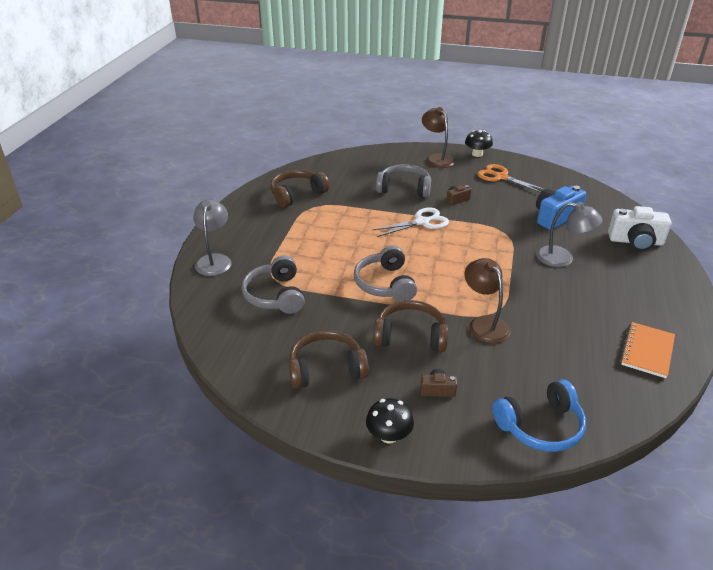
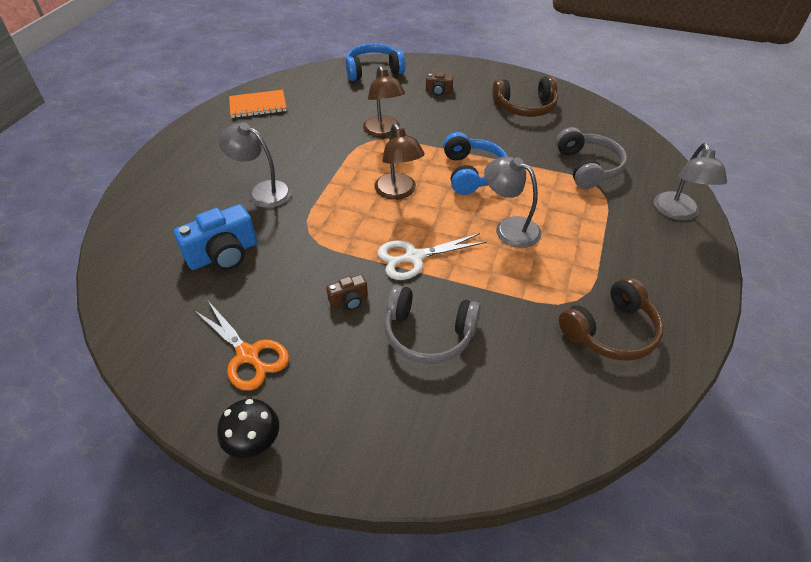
camera: 175 degrees left, 10 degrees up
grey headphones [354,245,417,301] -> blue headphones [443,132,507,195]
black mushroom [366,398,414,443] -> none
brown headphones [373,300,448,352] -> none
brown lamp [422,107,455,168] -> brown lamp moved to [374,124,425,200]
white camera [608,206,671,251] -> none
orange notebook [620,322,675,378] -> orange notebook turned 45 degrees clockwise [229,90,287,118]
none -> grey lamp [484,156,542,248]

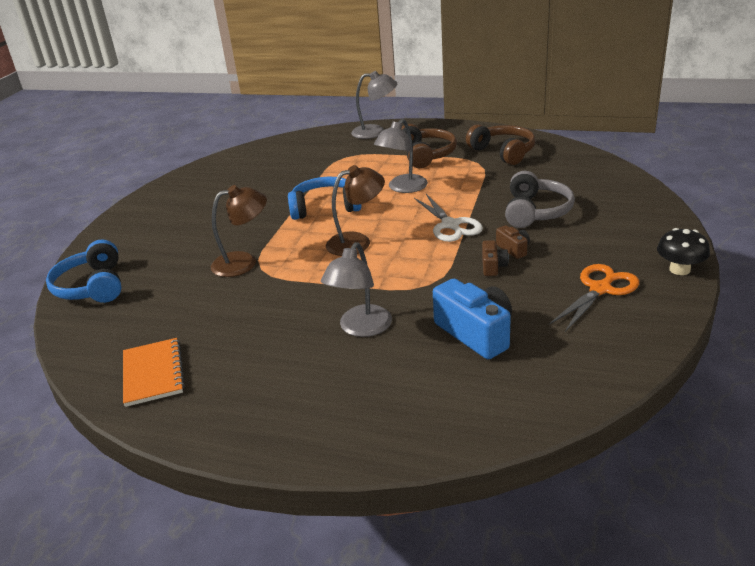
camera: 90 degrees left, 15 degrees down
brown camera [426,72,453,95] -> brown camera moved to [482,240,509,276]
brown headphones [492,76,558,117] -> brown headphones moved to [402,124,457,168]
grey headphones [556,127,627,189] -> none

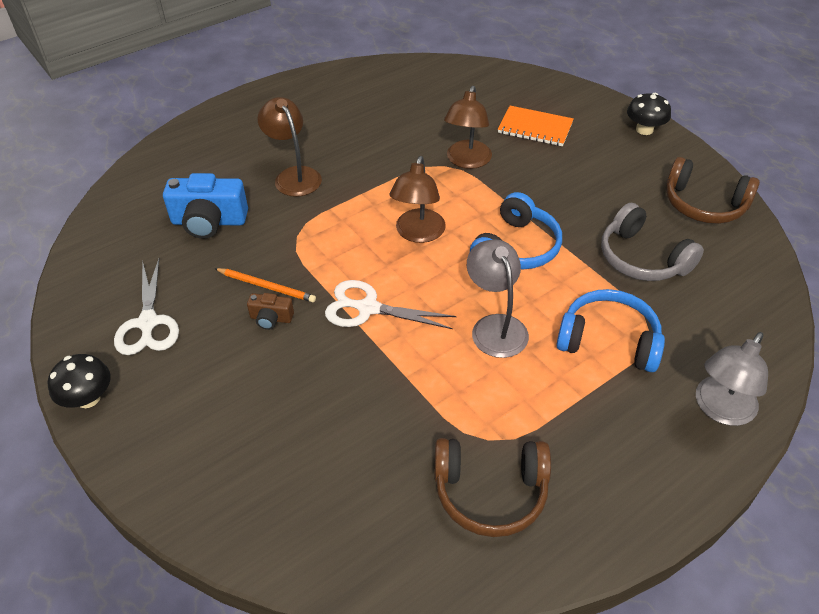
camera: 125 degrees right, 15 degrees up
blue headphones [46,240,121,303] -> blue headphones moved to [556,289,665,372]
orange notebook [123,338,185,407] -> orange notebook moved to [498,106,574,146]
grey lamp [321,242,392,337] -> brown lamp [257,97,322,197]
brown headphones [402,124,457,168] -> brown headphones moved to [666,157,760,224]
brown camera [482,240,509,276] -> orange pencil [214,268,316,302]
grey headphones [505,171,575,228] -> grey headphones moved to [601,203,704,281]
orange scissors [549,264,639,332] -> white scissors [114,259,179,355]
none -> black mushroom [627,93,671,135]

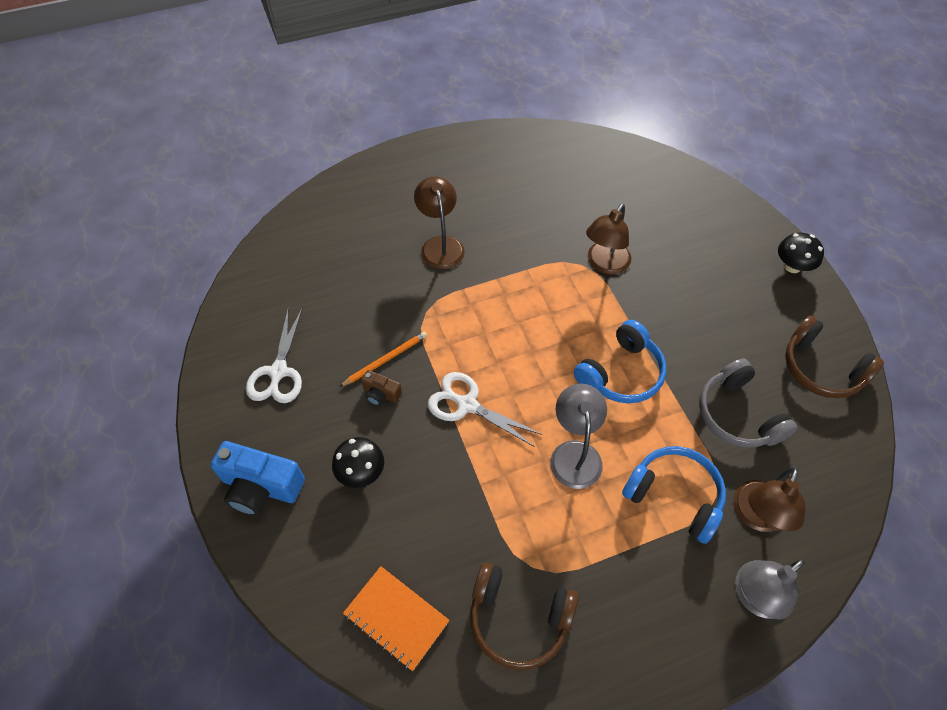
camera: 15 degrees right, 10 degrees up
black mushroom [48,354,111,408] -> black mushroom moved to [332,437,384,488]
blue camera [163,173,248,239] -> blue camera moved to [211,441,305,516]
orange pencil [214,268,316,302] -> orange pencil turned 75 degrees counterclockwise [339,332,427,387]
brown lamp [390,156,446,243] -> brown lamp moved to [733,467,806,532]
orange notebook [498,106,574,146] -> orange notebook moved to [343,566,450,671]

